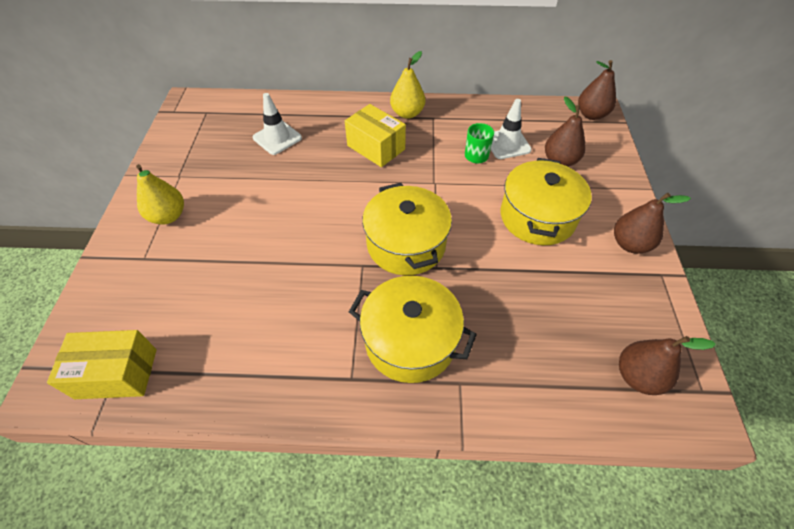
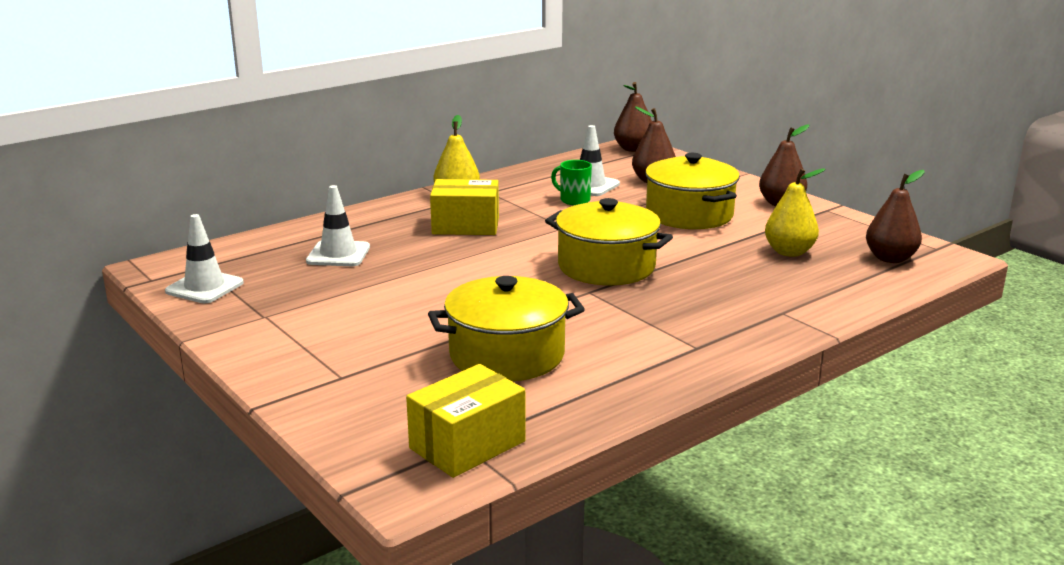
camera: 40 degrees left, 30 degrees down
yellow pear [136,164,184,224] -> yellow pear moved to [765,168,825,257]
yellow pot [349,276,477,383] -> yellow pot moved to [428,276,585,381]
none -> white traffic cone [165,214,244,303]

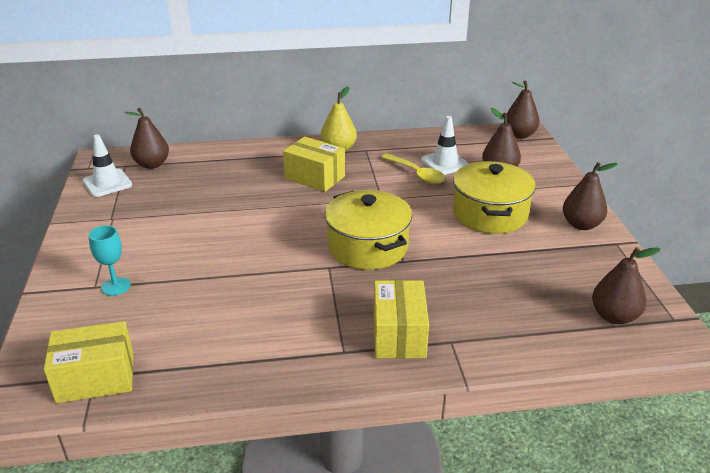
camera: 30 degrees right, 10 degrees up
white traffic cone [306,185,370,266] -> none
yellow pot [428,276,585,381] -> none
green mug [551,160,592,205] -> yellow spoon [381,154,446,184]
yellow pear [765,168,825,257] -> none
none -> turquoise goblet [89,225,131,296]
none -> brown pear [124,108,169,169]
none -> yellow box [374,280,429,359]

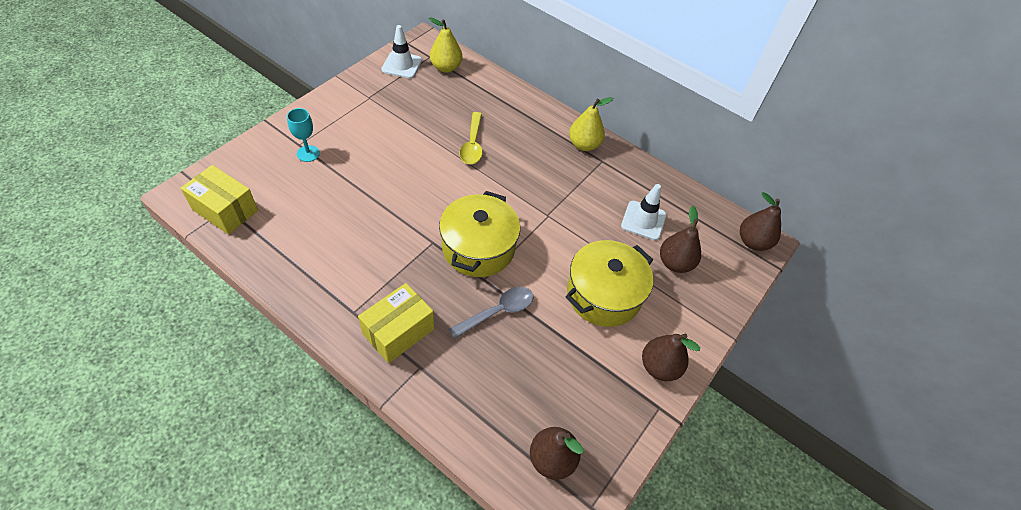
camera: 40 degrees right, 20 degrees up
brown pear [124,108,169,169] -> yellow pear [429,17,462,73]
yellow box [283,136,345,192] -> none
yellow spoon [381,154,446,184] -> yellow spoon moved to [460,112,482,164]
none -> grey spoon [449,287,534,339]

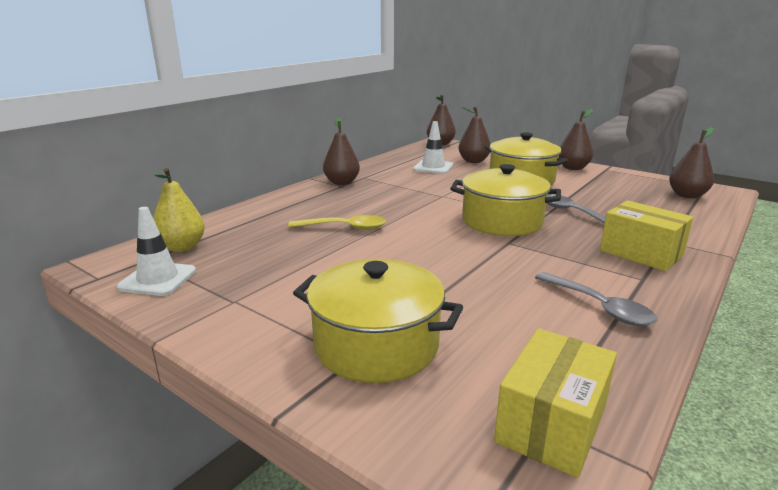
camera: 85 degrees left, 30 degrees down
turquoise goblet [287,108,320,162] -> yellow pot [293,259,463,383]
yellow pear [569,97,613,151] -> brown pear [323,117,360,185]
none -> grey spoon [535,272,657,326]

